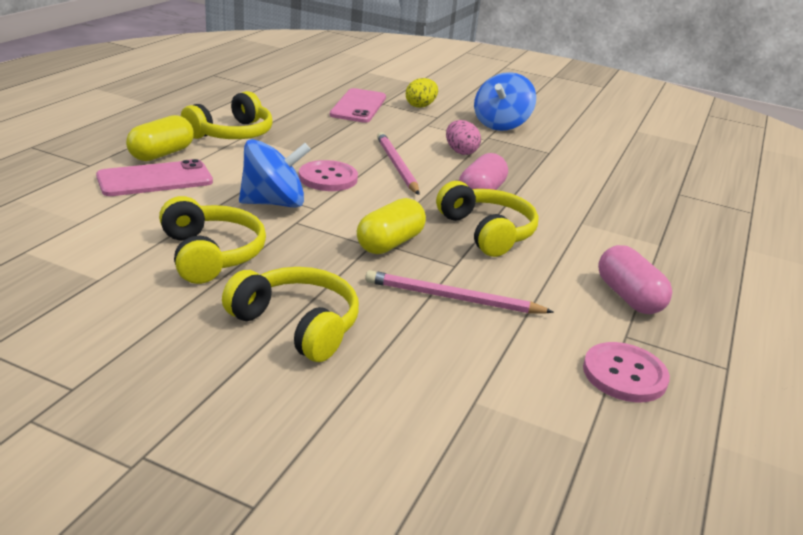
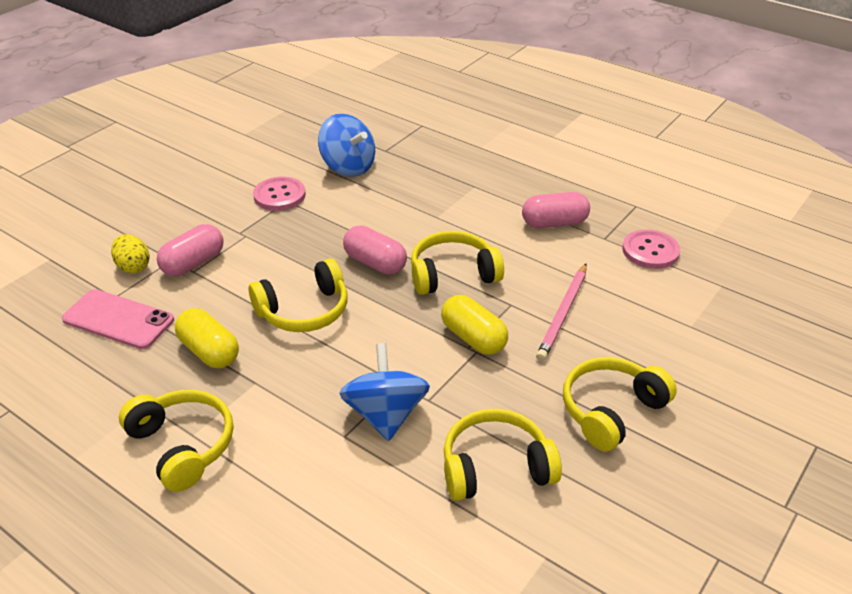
camera: 75 degrees left, 10 degrees up
pink phone [96,159,213,196] -> none
yellow capsule [126,115,194,161] -> yellow capsule moved to [175,308,239,368]
pink button [299,160,358,191] -> pink button moved to [253,177,306,211]
pink pencil [377,132,420,195] -> yellow headphones [249,259,348,332]
pink egg [446,120,481,155] -> none
blue spinning top [474,72,536,131] -> blue spinning top moved to [318,114,375,177]
none -> pink capsule [157,224,224,276]

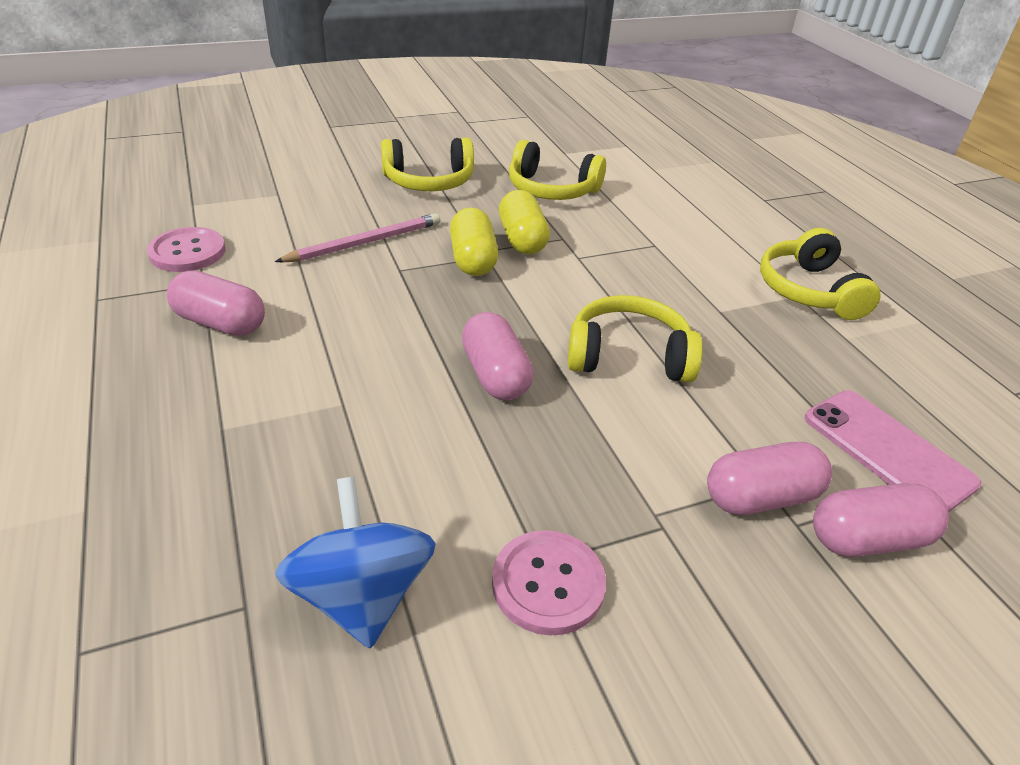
camera: 150 degrees left, 0 degrees up
yellow egg [111,234,150,274] -> pink capsule [813,483,949,557]
yellow capsule [175,308,239,368] -> yellow capsule moved to [499,190,550,255]
blue spinning top [339,343,430,441] -> none
yellow headphones [411,231,504,295] -> none

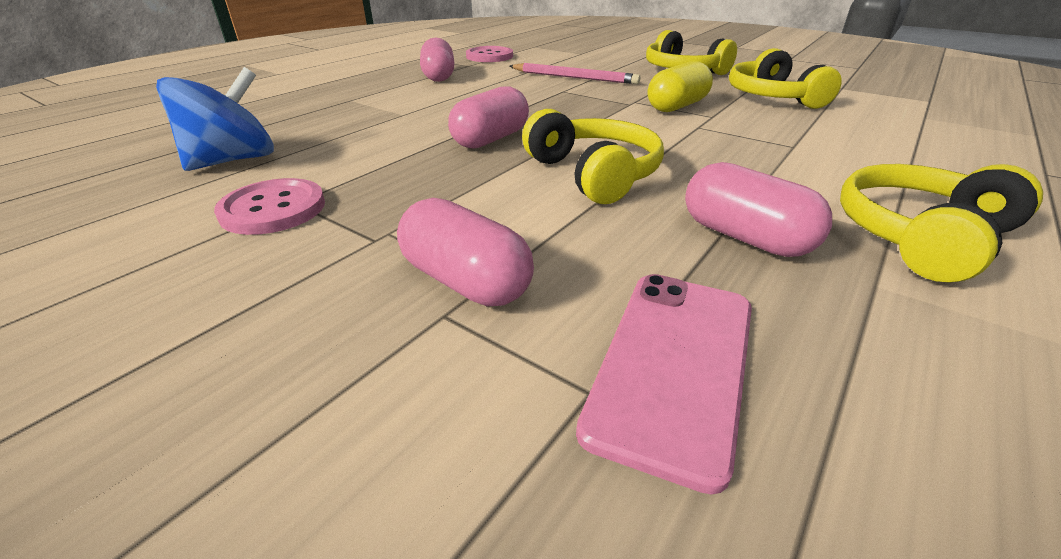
camera: 60 degrees right, 5 degrees down
yellow capsule [450,208,498,276] -> none
pink capsule [813,483,949,557] -> pink capsule moved to [685,162,832,257]

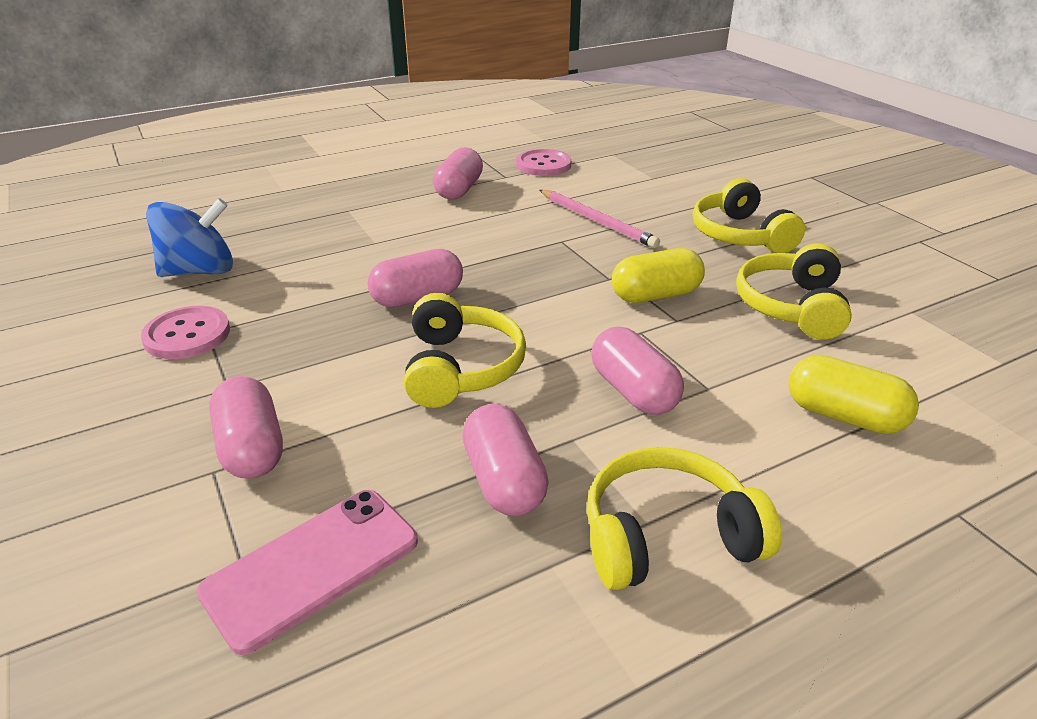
camera: 25 degrees right, 0 degrees up
none -> pink capsule [591,327,684,415]
none -> yellow capsule [788,355,919,434]

